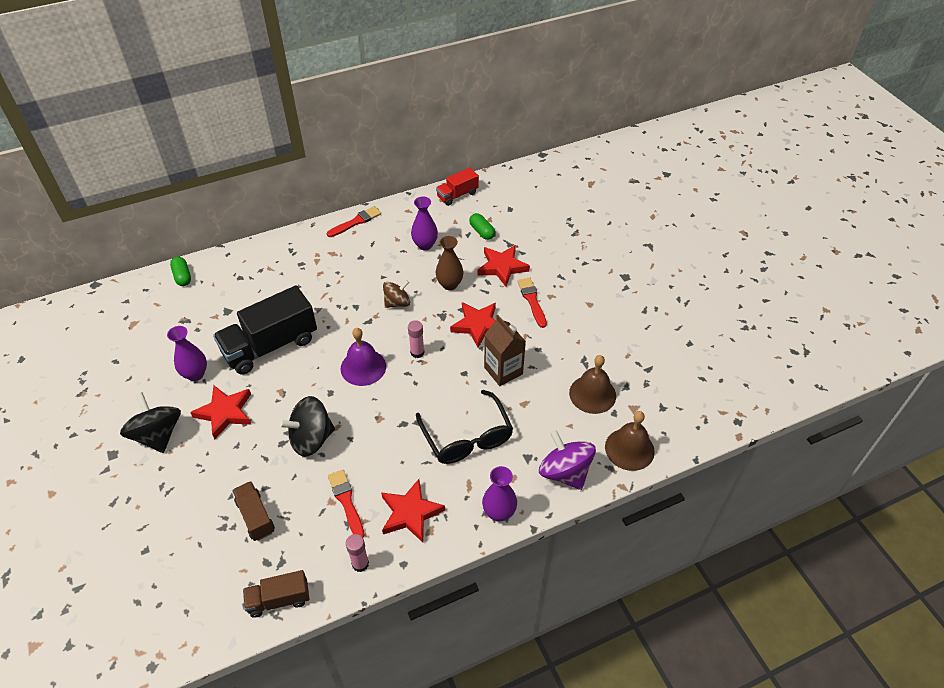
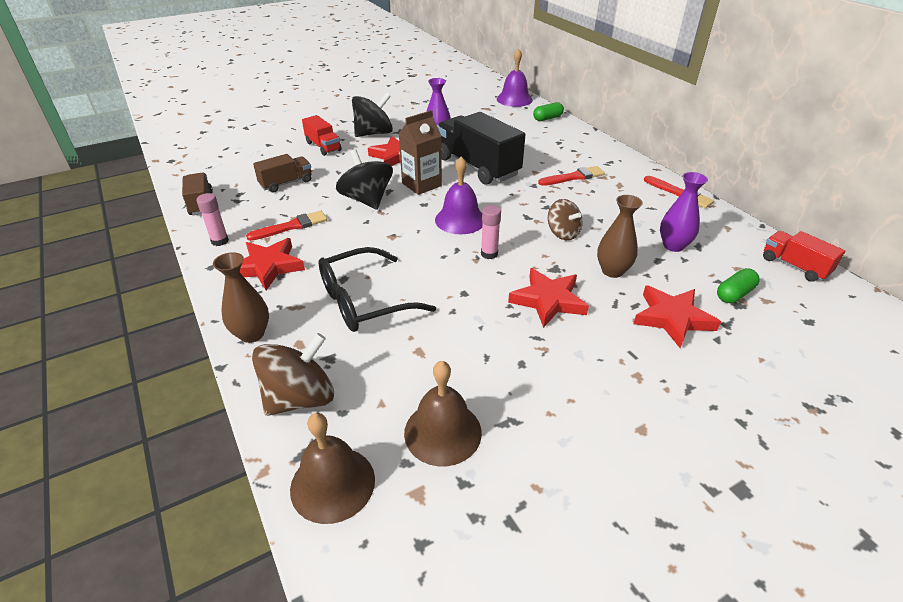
camera: 85 degrees right, 10 degrees down
purple vase [482,466,517,521] -> brown vase [213,252,269,343]
brown carton [484,315,526,386] -> brown carton moved to [399,110,442,195]
red brush [517,278,547,328] -> red brush moved to [538,166,605,186]
purple spinning top [539,430,596,490] -> brown spinning top [252,333,334,416]
none -> red truck [302,115,342,156]
none -> purple bell [497,49,533,107]

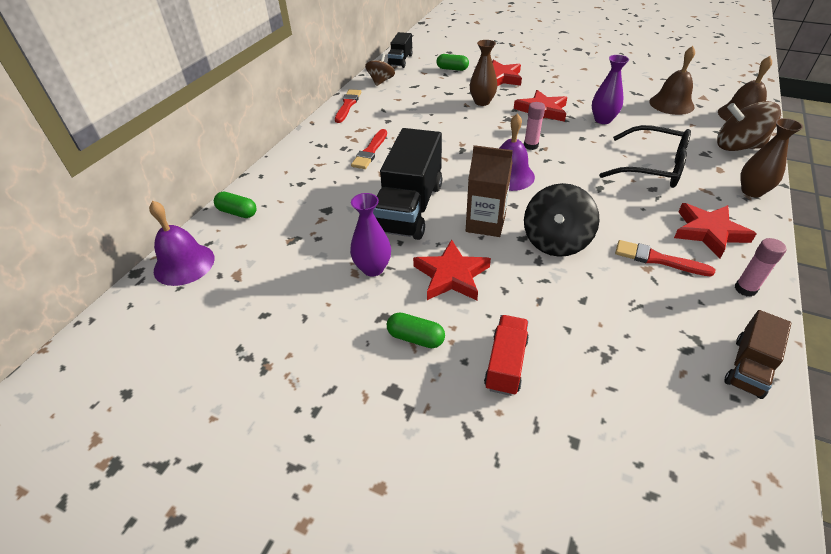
camera: 125 degrees left, 5 degrees up
brown truck [253,154,312,193] -> none
black spinning top [352,92,393,137] -> green capsule [387,312,445,348]
red brush [538,166,605,186] -> red brush turned 105 degrees counterclockwise [351,129,387,169]
brown spinning top [548,199,583,240] -> brown spinning top moved to [365,54,395,86]
purple vase [660,172,708,252] -> purple vase moved to [592,55,629,124]
red truck [763,231,845,282] -> black truck [388,32,413,68]

